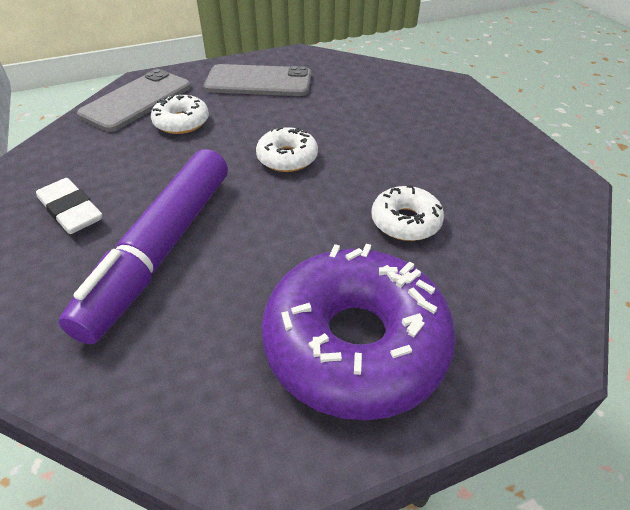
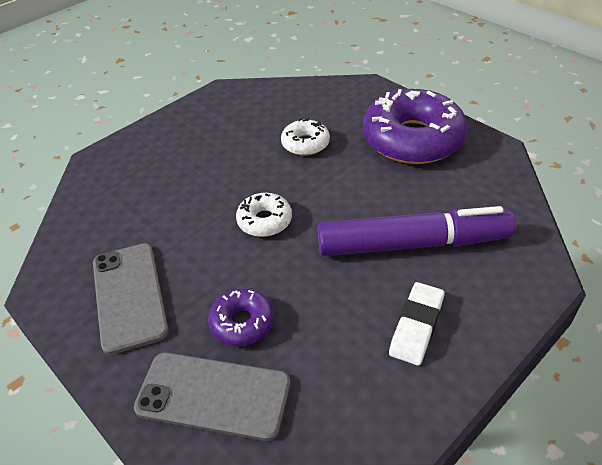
camera: 110 degrees left, 0 degrees up
white donut [151,95,209,134] -> purple donut [208,288,274,346]

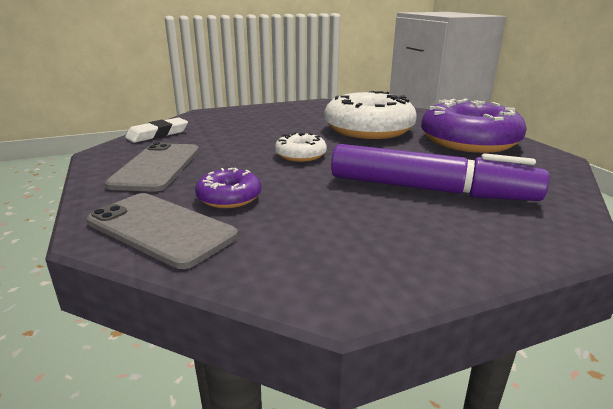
camera: 20 degrees right, 20 degrees down
white donut [281,118,330,156] -> white donut [324,91,417,139], size x2.07
white eraser [389,282,444,366] -> white eraser moved to [125,117,188,143]

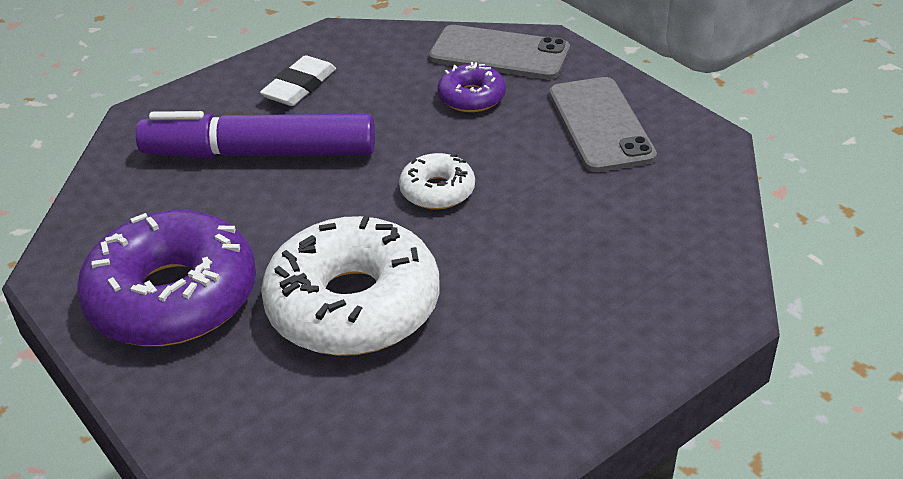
camera: 165 degrees right, 15 degrees up
white eraser [125,117,188,143] -> white eraser moved to [260,55,336,106]

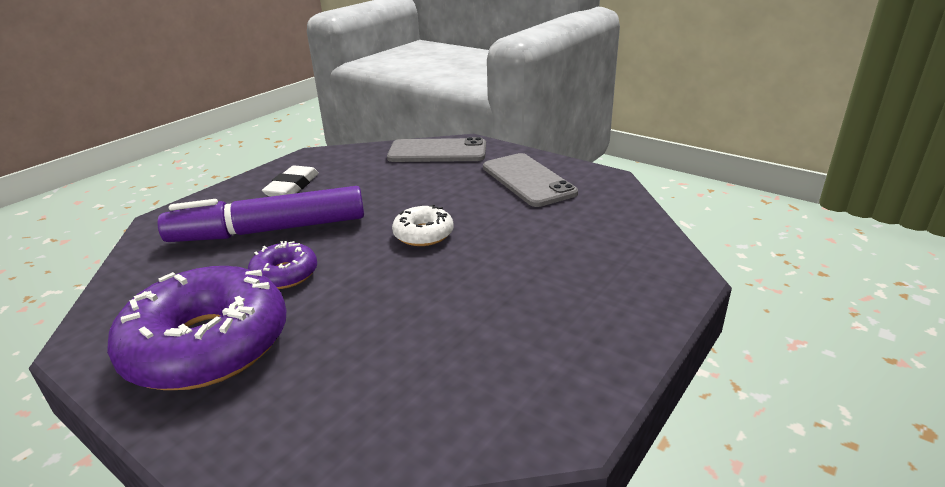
camera: 15 degrees left, 10 degrees down
white donut [261,216,439,356] -> none
purple donut [437,62,506,112] -> purple donut moved to [248,241,317,289]

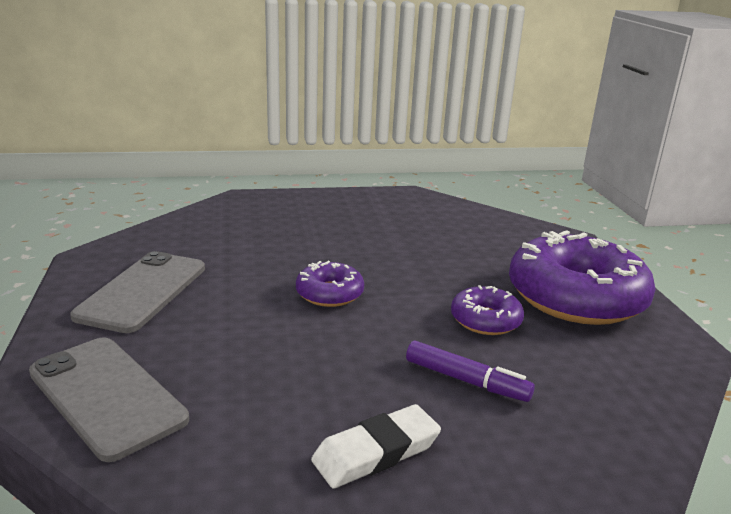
camera: 140 degrees left, 5 degrees down
purple marker [158,186,364,242] -> purple marker [406,341,535,402], size x0.48
white donut [392,204,454,246] -> purple donut [296,261,364,307]

